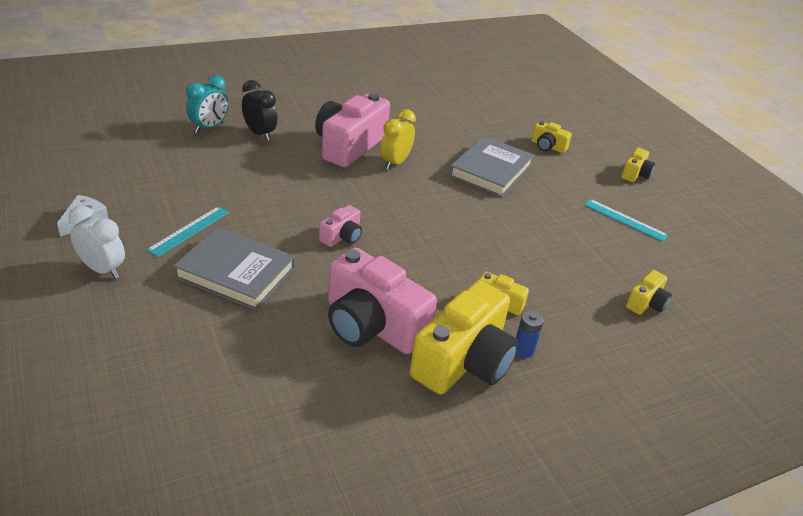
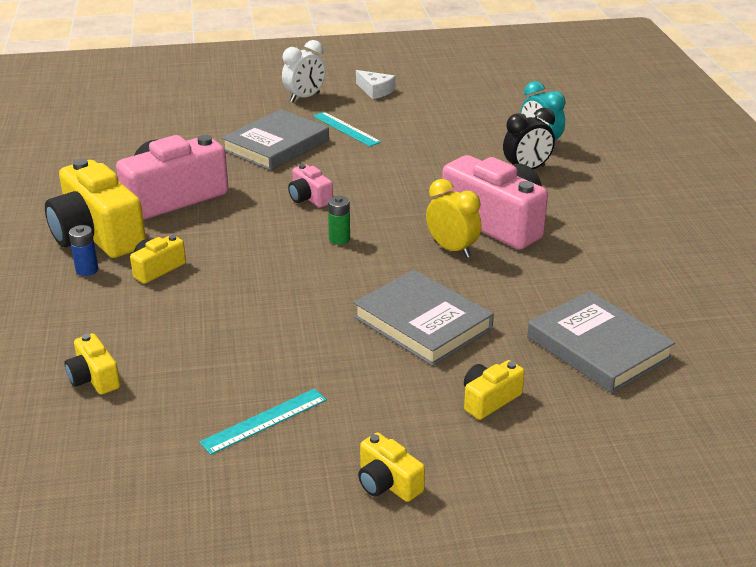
camera: 110 degrees right, 5 degrees down
none -> green battery [328,196,350,245]
none -> grey book [527,291,675,393]

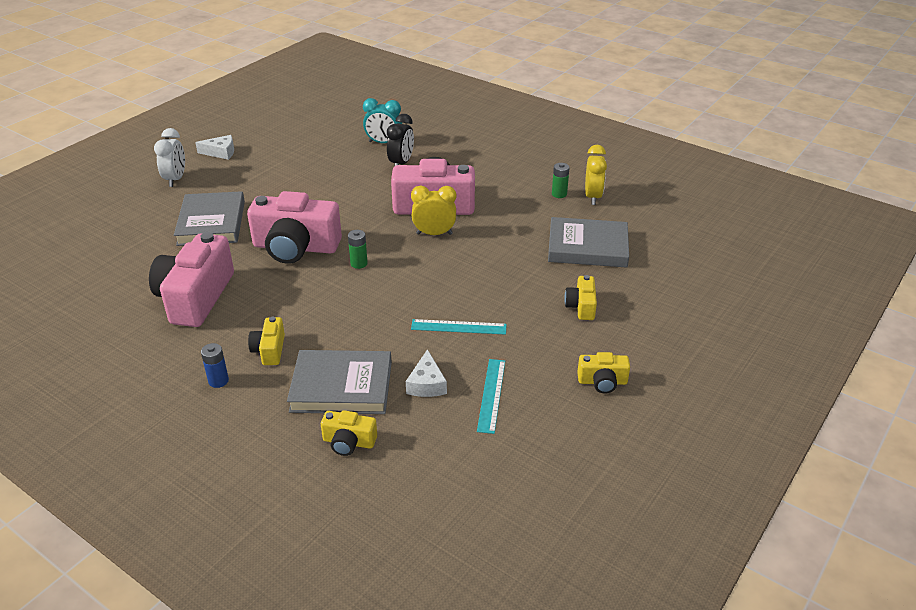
camera: 45 degrees left, 5 degrees up
yellow camera [45,159,146,258] -> none
pink camera [288,164,333,208] -> pink camera [247,191,342,264], size x2.11
turquoise ruler [313,112,381,147] -> turquoise ruler moved to [411,319,507,335]
grey book [354,270,494,366] -> grey book moved to [287,350,392,414]
none -> white cheese [406,349,447,397]
none -> green battery [552,163,570,198]
none -> yellow clock [585,145,607,205]

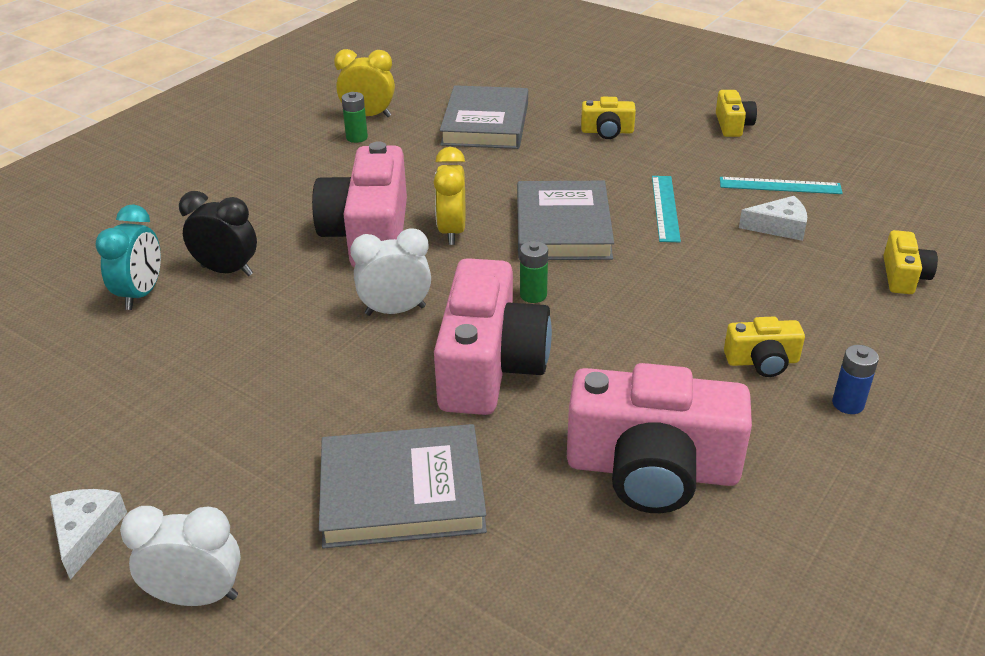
camera: 90 degrees left, 0 degrees up
grey book [287,350,392,414] -> grey book moved to [517,181,614,260]
none -> white clock [351,228,431,316]

